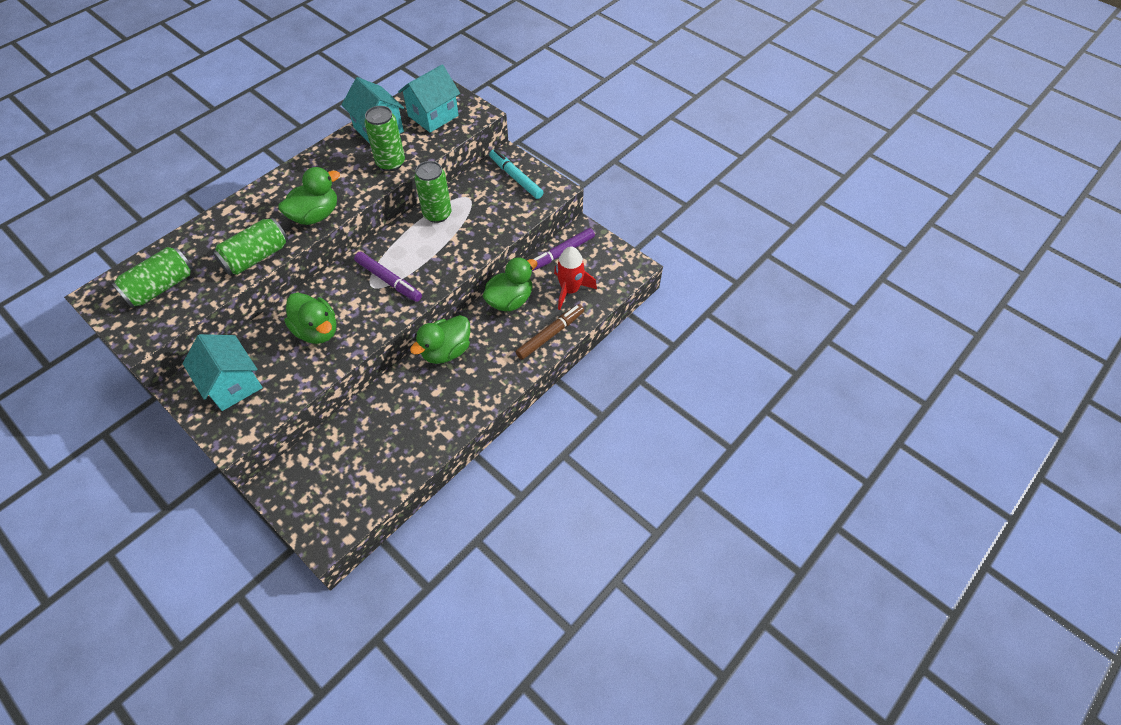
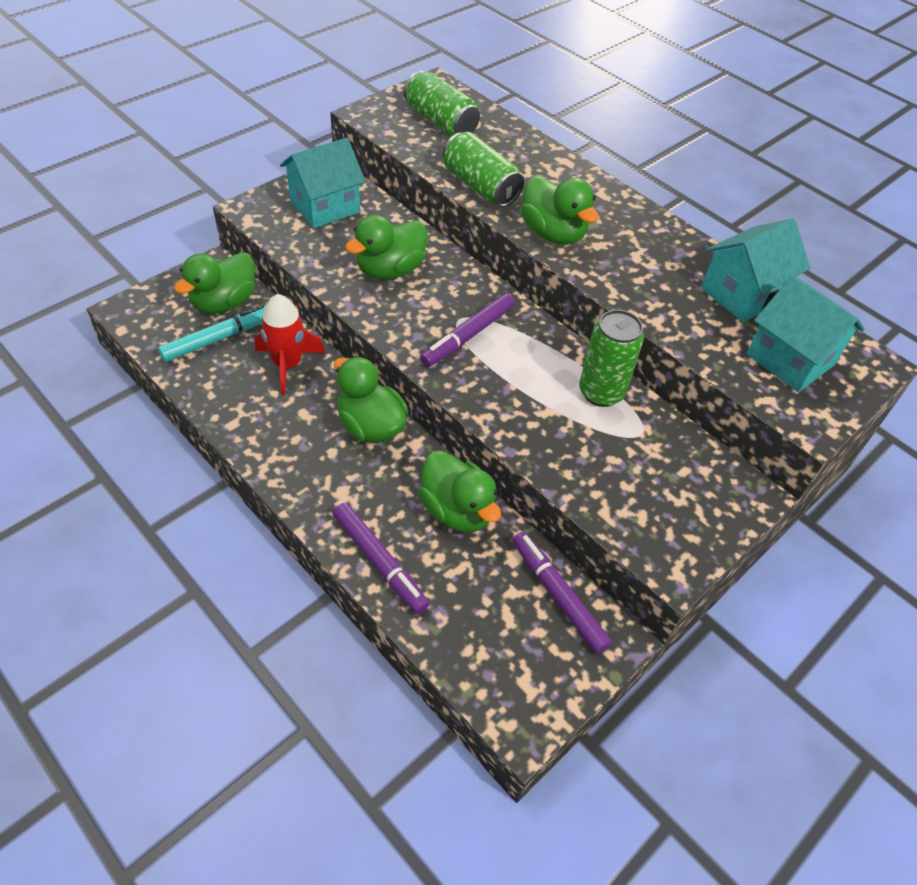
camera: 90 degrees right, 5 degrees down
green can [364,106,405,171] -> none
turquoise marker [489,149,544,199] -> turquoise marker moved to [158,304,266,362]
brown marker [516,304,584,360] -> purple marker [333,503,429,614]
red rocket [554,247,597,310] -> red rocket moved to [255,294,325,395]
none -> green duck [174,252,255,314]

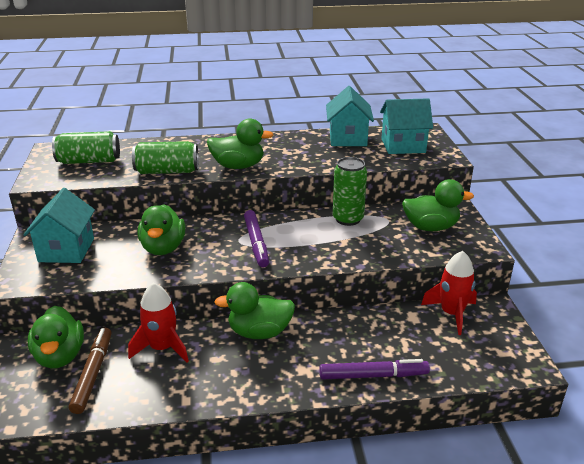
camera: 50 degrees left, 20 degrees down
turquoise marker [158,304,266,362] -> brown marker [69,328,112,414]
green duck [418,451,501,532] -> green duck moved to [402,179,474,231]
purple marker [512,532,612,654] -> red rocket [421,251,477,335]

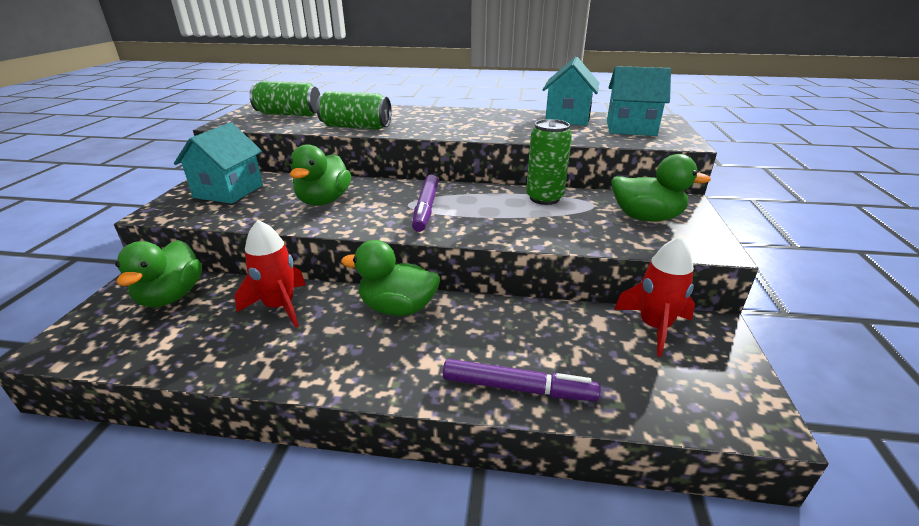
camera: 15 degrees right, 0 degrees up
brown marker [69,328,112,414] -> none
green duck [207,118,274,169] -> none

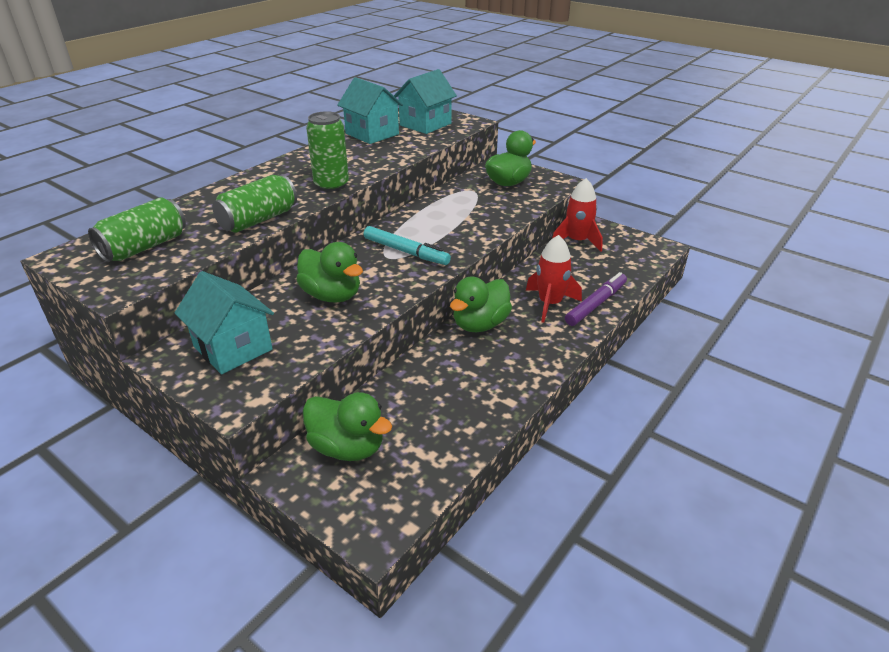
camera: 60 degrees left, 5 degrees up
red rocket [235,220,306,328] -> red rocket moved to [526,235,582,323]
purple marker [412,175,438,232] -> turquoise marker [364,226,451,265]
green can [526,119,572,205] -> green can moved to [306,111,349,192]

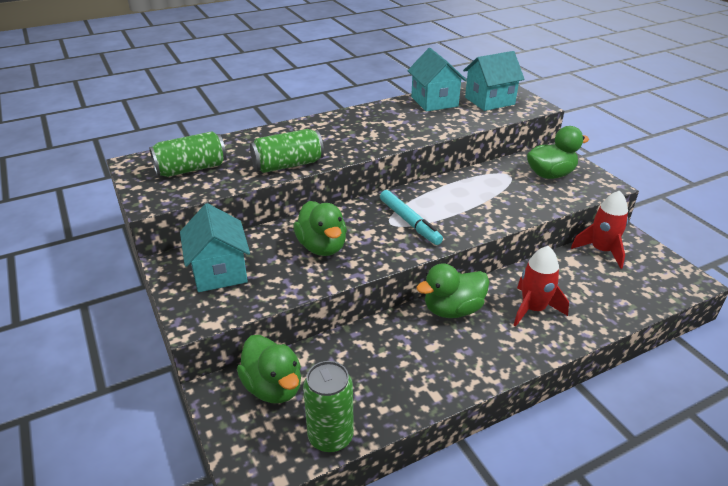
camera: 25 degrees right, 0 degrees up
green can [306,111,349,192] -> green can moved to [303,361,354,453]
purple marker [565,272,627,326] -> none

